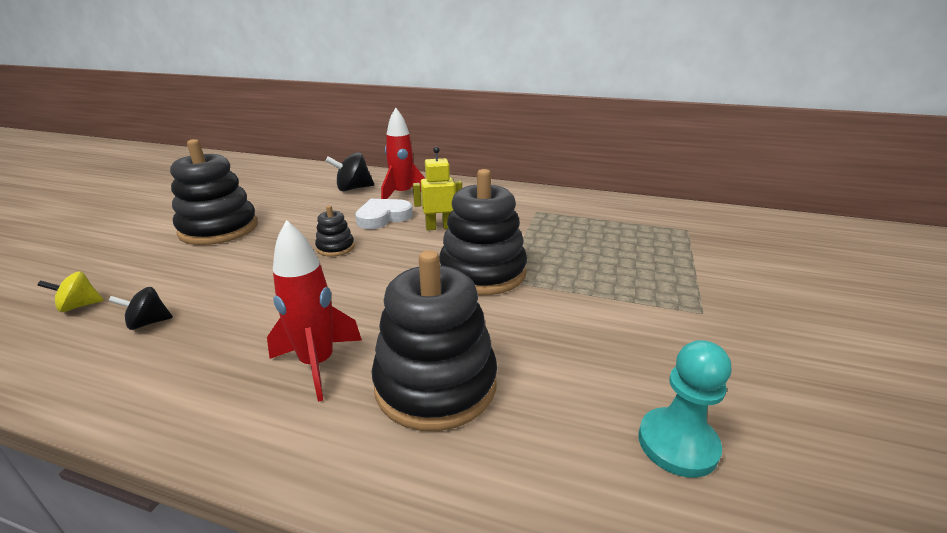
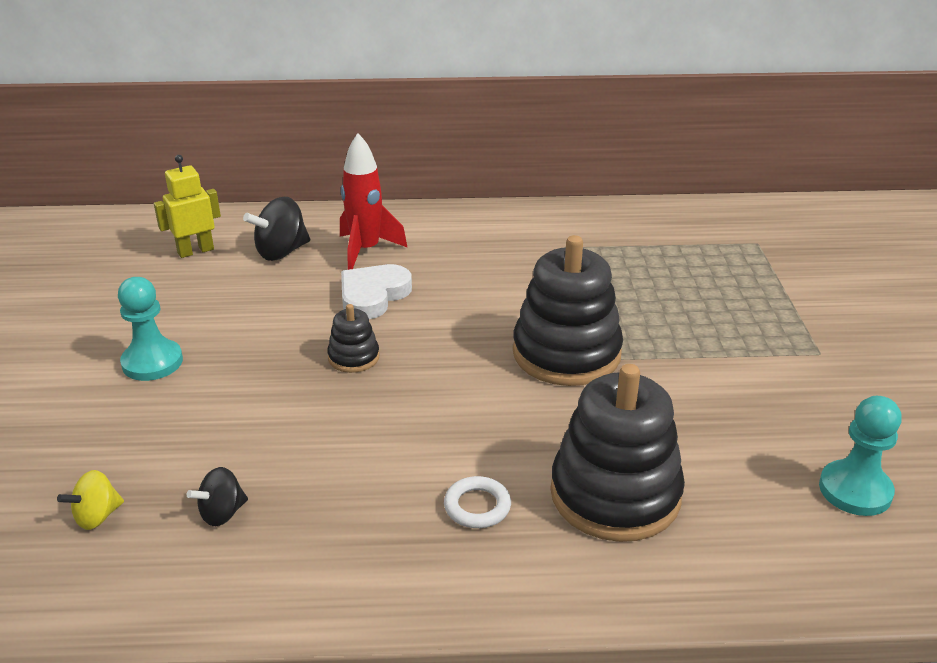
camera: 20 degrees left, 5 degrees up
black stacking toy [170,139,258,245] -> turquoise pawn [118,277,183,381]
red rocket [267,220,362,402] -> white ring [444,476,511,528]
yellow robot [413,147,462,231] -> yellow robot moved to [154,155,221,258]

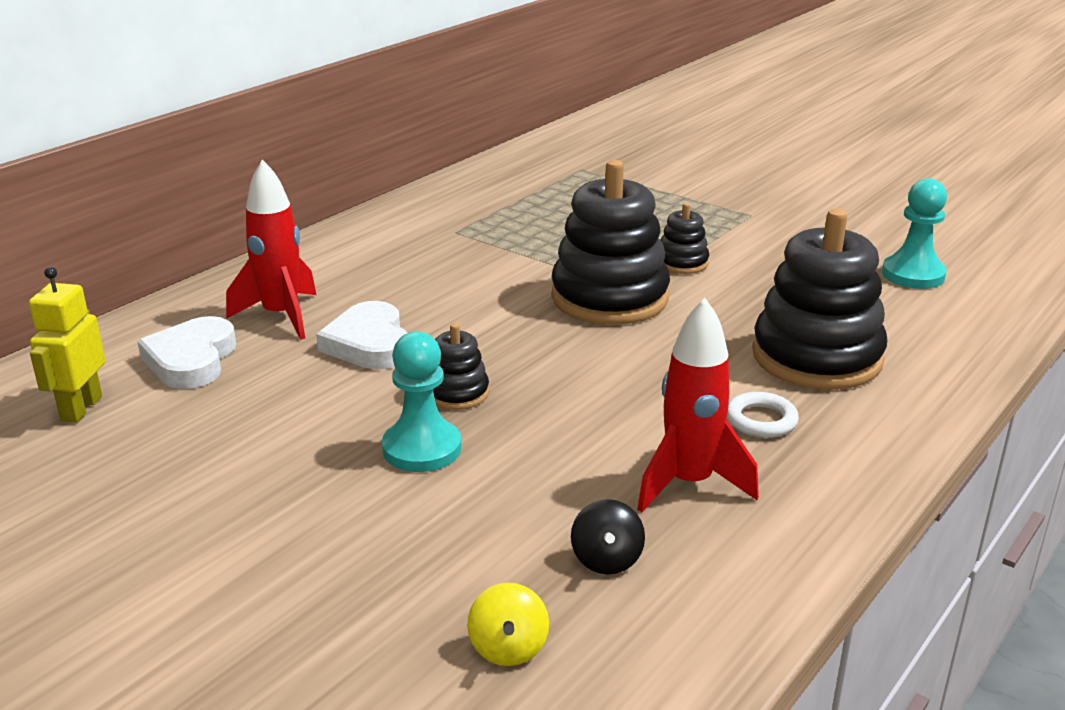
camera: 50 degrees left, 5 degrees down
turquoise pawn [118,277,183,381] -> turquoise pawn moved to [382,331,462,472]
black spinning top [243,197,310,261] -> white heart [137,316,236,389]
none -> red rocket [637,298,759,512]
none -> black stacking toy [661,203,709,274]

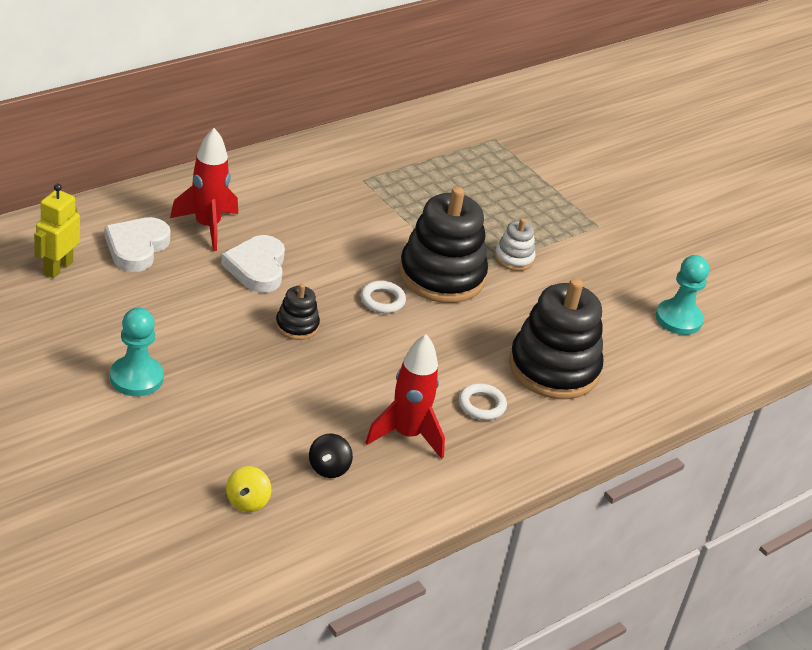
camera: 10 degrees right, 10 degrees up
turquoise pawn [382,331,462,472] -> turquoise pawn moved to [110,308,164,396]
black stacking toy [661,203,709,274] -> white stacking toy [495,218,536,271]
none -> white ring [361,281,406,313]

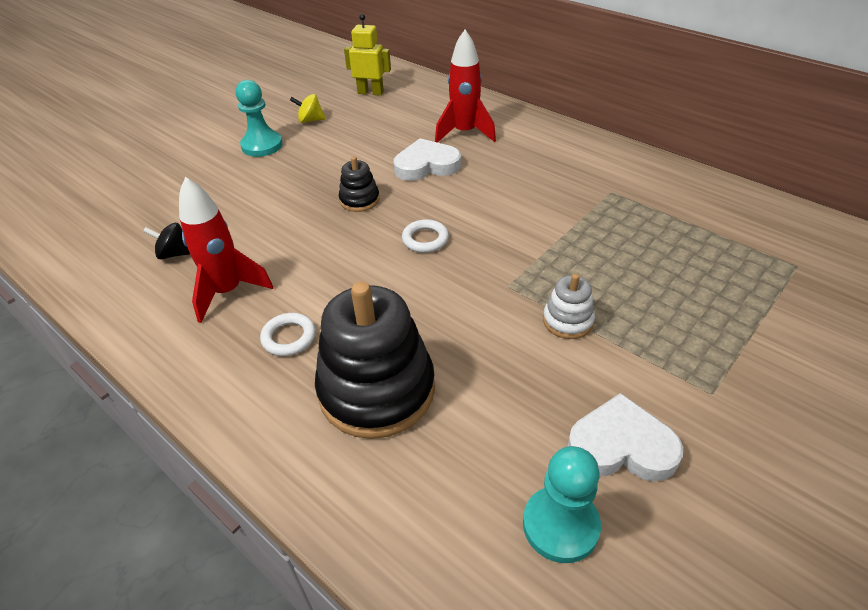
camera: 85 degrees right, 5 degrees up
white heart [105,217,171,272] -> white heart moved to [567,393,683,481]
yellow spinning top [226,466,271,512] -> yellow spinning top moved to [290,94,326,123]
black stacking toy [399,187,488,303] -> none

